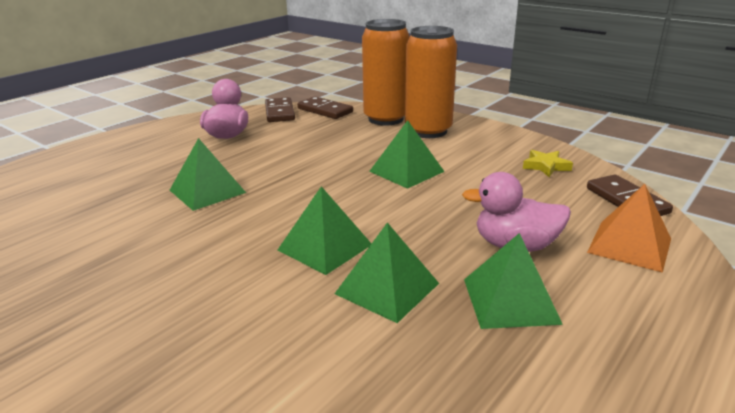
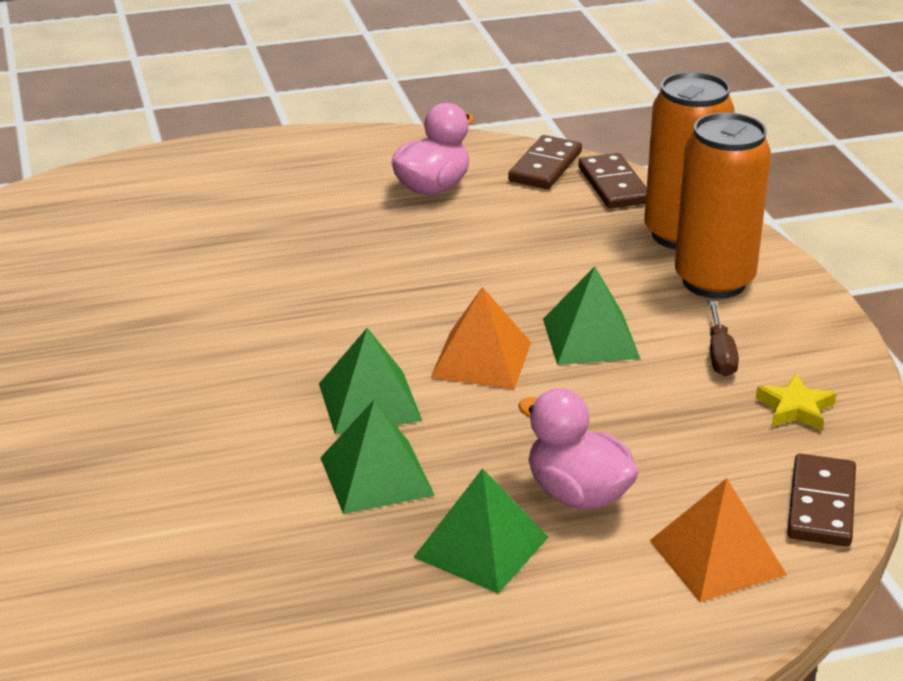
camera: 35 degrees right, 5 degrees up
green pyramid [170,138,246,211] -> none
none -> orange pyramid [430,287,531,389]
none -> brown screwdriver [708,301,739,376]

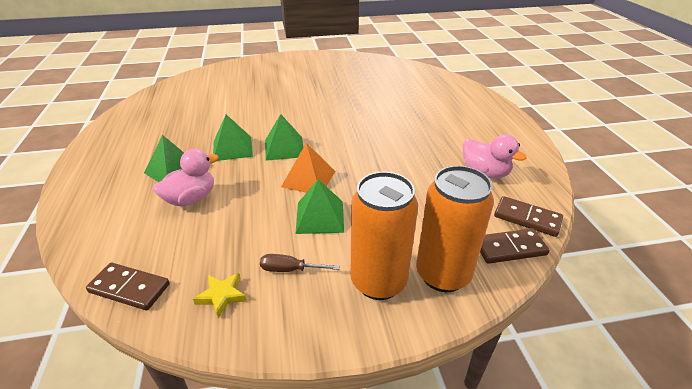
camera: 95 degrees right, 5 degrees up
orange pyramid [649,478,787,602] -> none

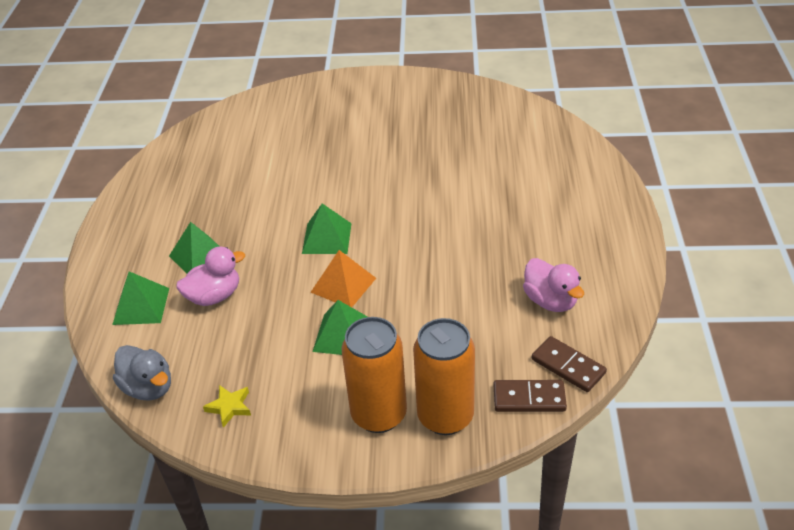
camera: 15 degrees right, 5 degrees up
brown domino [86,263,170,310] -> grey duck [113,345,171,401]
green pyramid [213,114,253,161] -> green pyramid moved to [112,271,169,325]
brown screwdriver [260,254,340,272] -> none

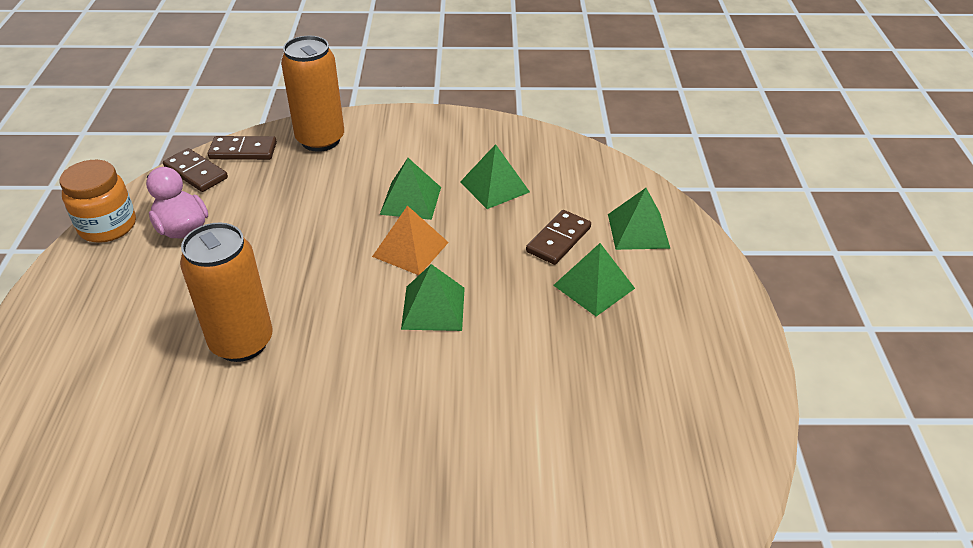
camera: 175 degrees right, 0 degrees up
grey duck [113,345,171,401] -> none
pink duck [176,247,245,306] -> brown domino [526,210,591,265]
yellow star [203,385,251,428] -> none
orange can [342,317,407,433] -> orange can moved to [180,223,273,362]
none -> orange jar [60,160,136,243]
none -> green pyramid [460,144,530,209]

